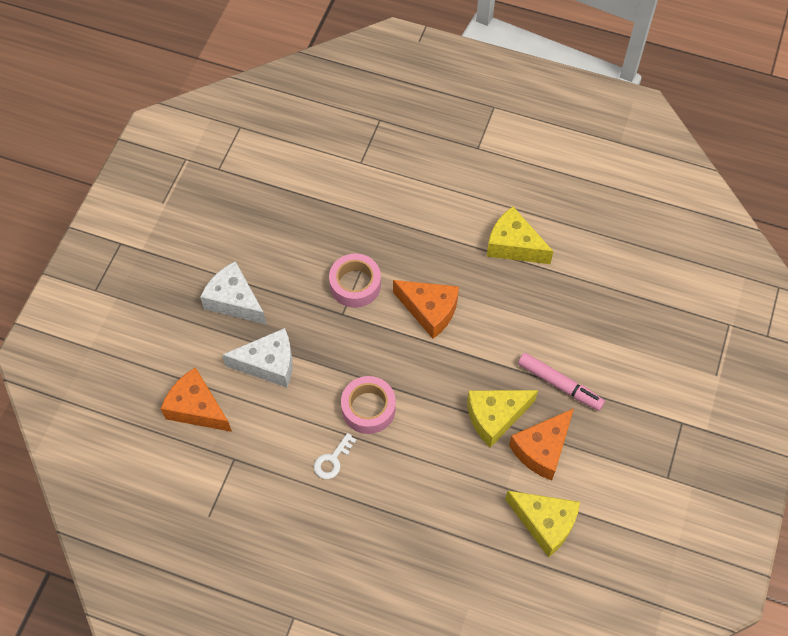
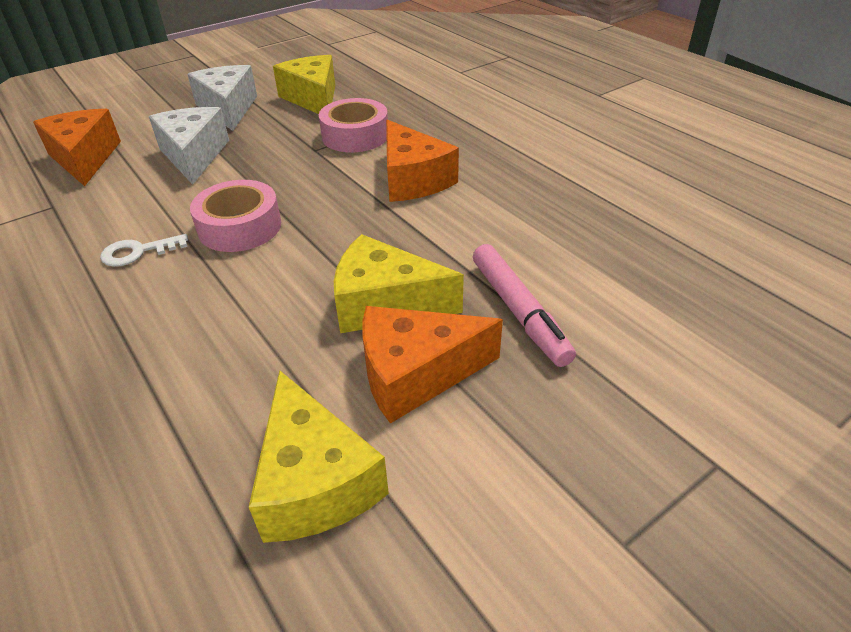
camera: 35 degrees right, 20 degrees down
white cheese [222,328,293,388] -> white cheese turned 135 degrees counterclockwise [149,107,229,185]
yellow cheese [487,207,554,264] -> yellow cheese moved to [273,55,335,114]

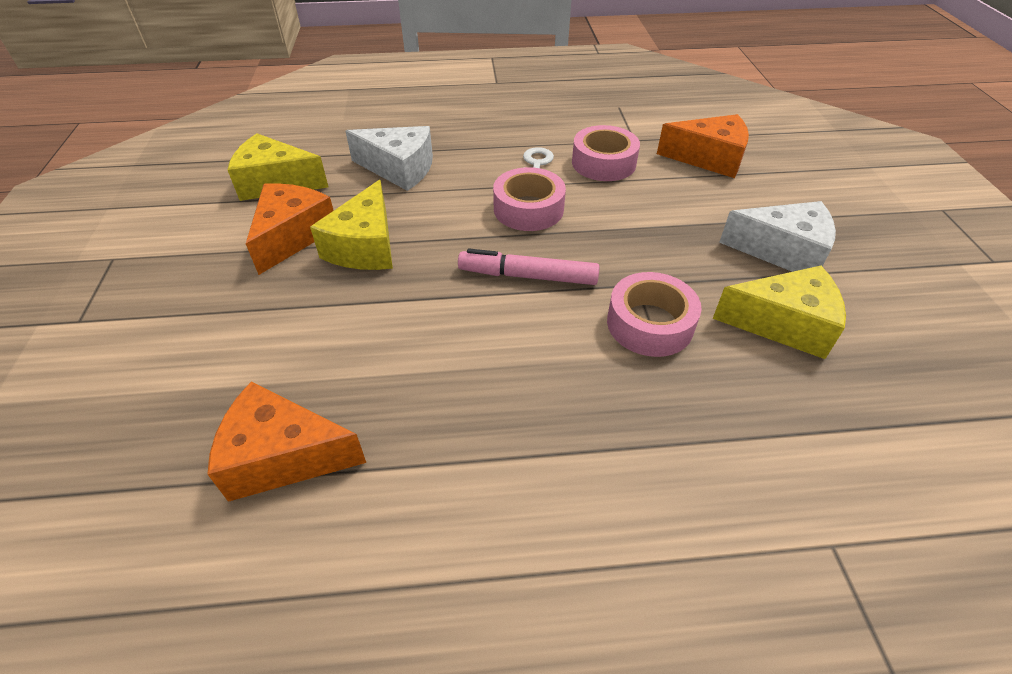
camera: 120 degrees right, 5 degrees up
white cheese [149,107,229,185] -> white cheese moved to [345,126,433,191]
yellow cheese [334,234,464,333] -> yellow cheese turned 150 degrees clockwise [310,180,393,270]
orange cheese [386,120,459,202] -> orange cheese moved to [207,382,366,502]
pink marker [473,244,576,367] -> pink marker moved to [458,249,600,285]
none -> pink tape [572,125,640,181]

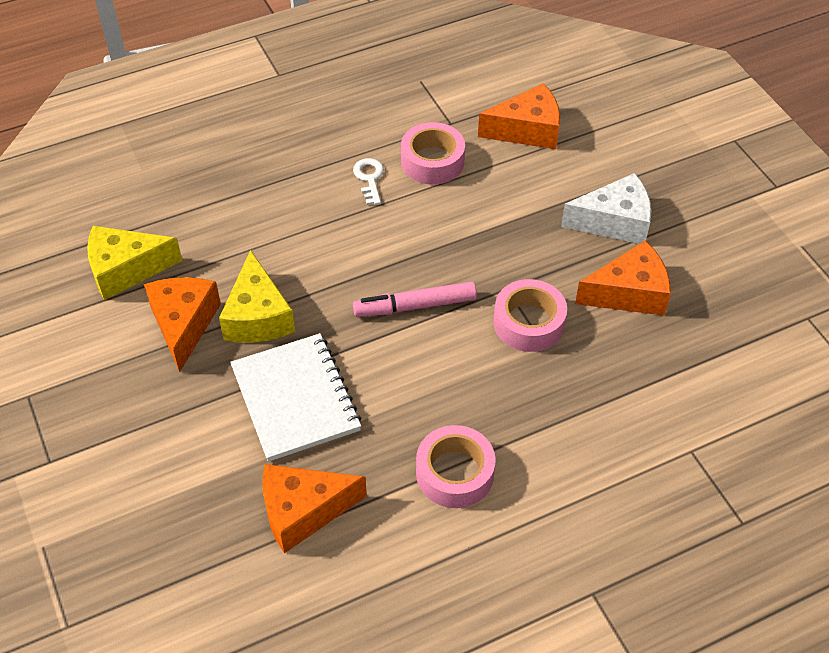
camera: 20 degrees left, 5 degrees up
white cheese [345,126,433,191] -> none
pink tape [493,167,566,231] -> pink tape moved to [416,425,495,508]
yellow cheese [713,265,846,359] -> orange cheese [575,240,671,316]
none -> white notebook [230,333,361,462]

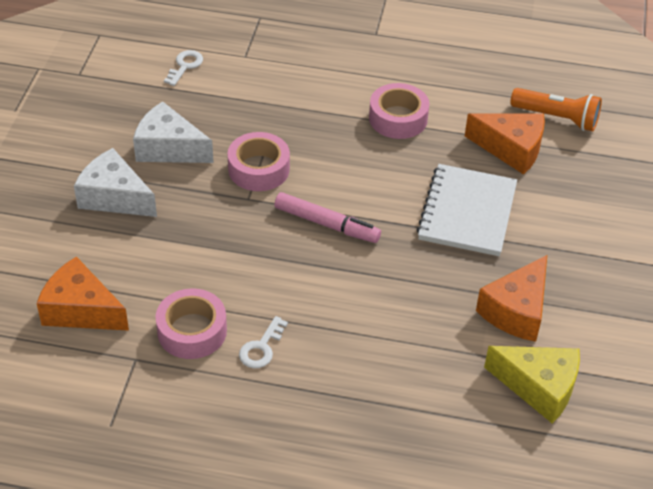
camera: 145 degrees left, 5 degrees down
yellow cheese [219,250,295,343] -> none
orange cheese [575,240,671,316] -> white cheese [133,101,214,163]
none -> white key [164,50,203,86]
none -> orange flashlight [510,88,602,131]

